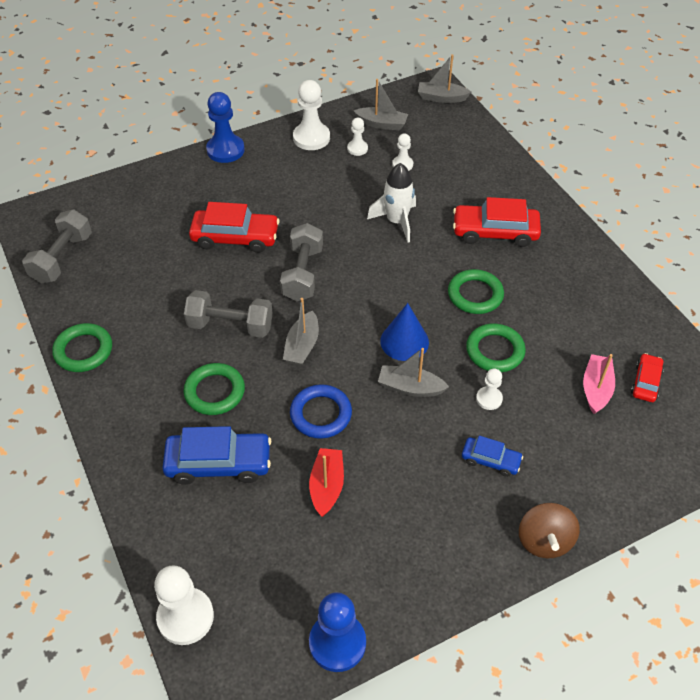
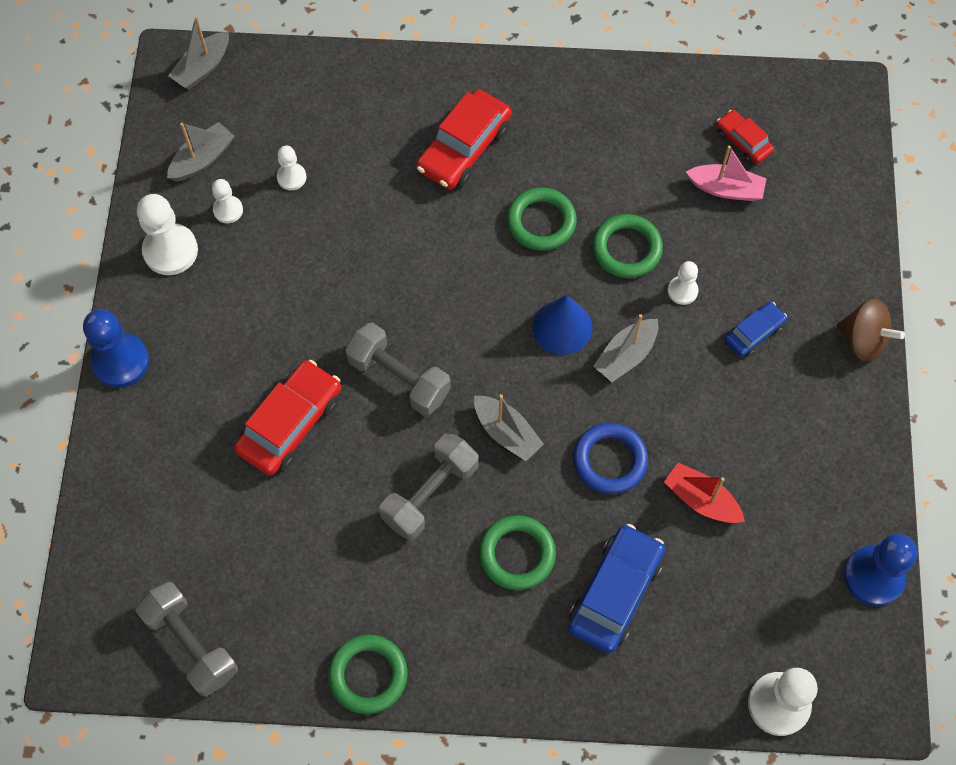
camera: 60 degrees left, 15 degrees up
white rocket [367,163,416,243] -> none
pink boat [583,354,615,414] -> pink boat turned 150 degrees clockwise [686,146,767,201]

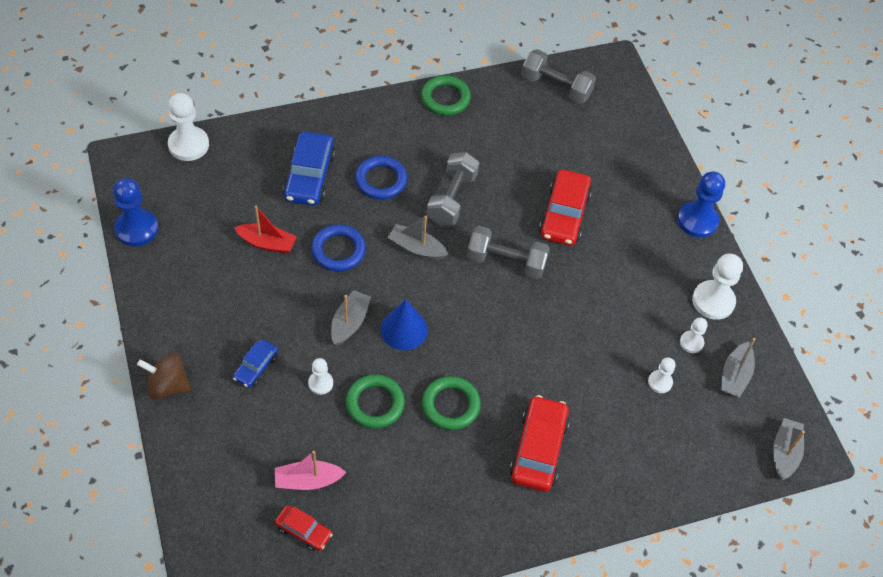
camera: 155 degrees right, 10 degrees down
green ring [479,515,556,590] -> blue ring [355,156,407,199]

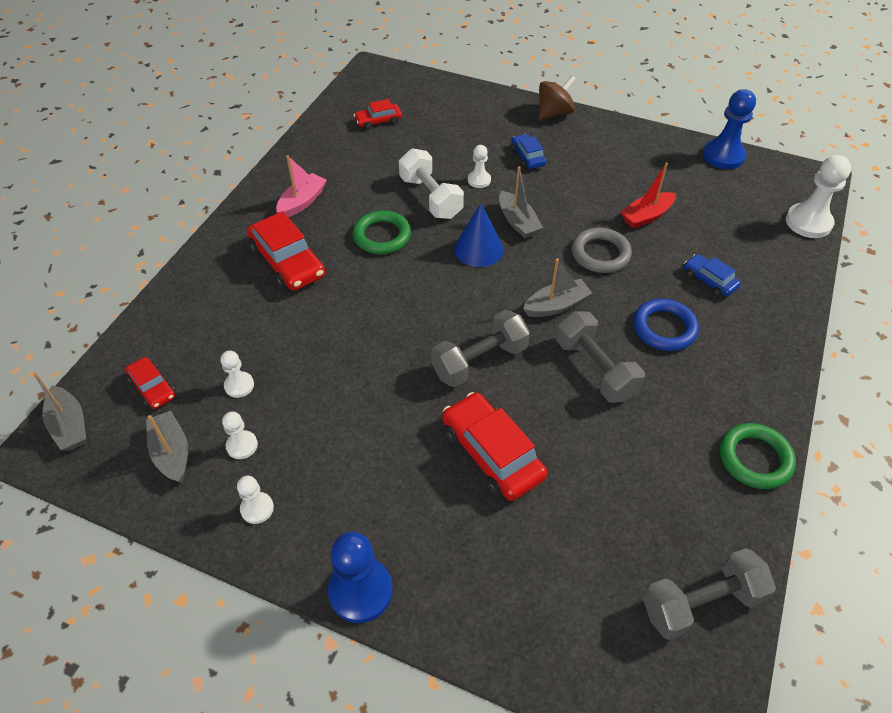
camera: 135 degrees right, 5 degrees down
pink boat [275,451,346,490] -> pink boat moved to [276,155,327,217]
blue car [283,132,336,206] -> blue car [684,254,741,297], size x0.56
blue ring [311,224,366,271] -> grey ring [572,227,632,273]
green ring [346,375,405,429] -> white dumbbell [399,148,464,219]
white pawn [692,254,743,320] -> white pawn [237,476,274,524], size x0.55
none -> red car [125,357,175,409]

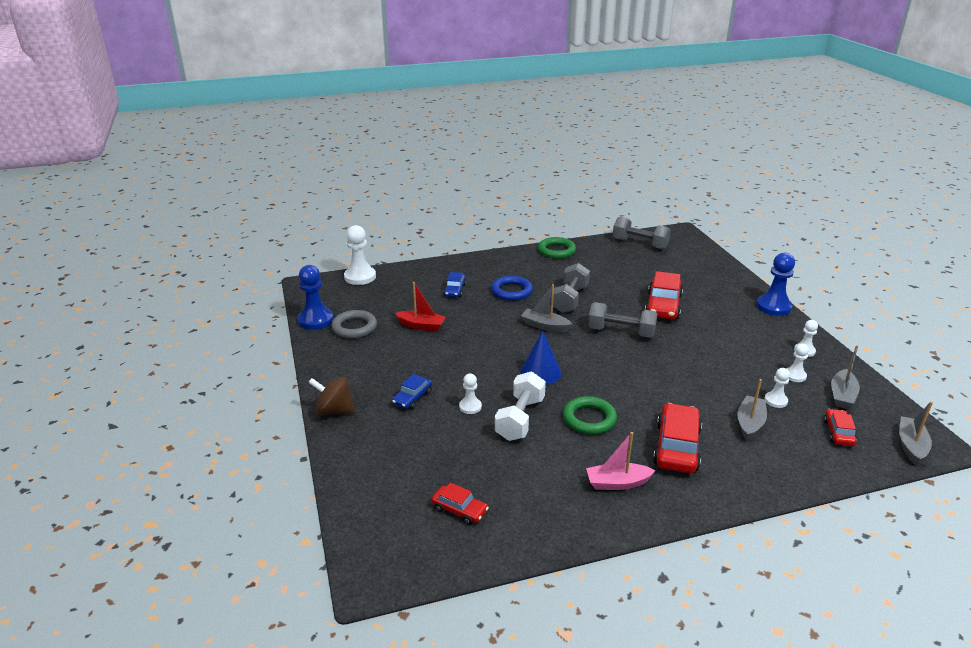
camera: 130 degrees left, 20 degrees down
grey boat [499,167,543,239] -> grey boat moved to [737,379,767,440]
grey ring [572,227,632,273] -> grey ring moved to [331,310,377,338]

